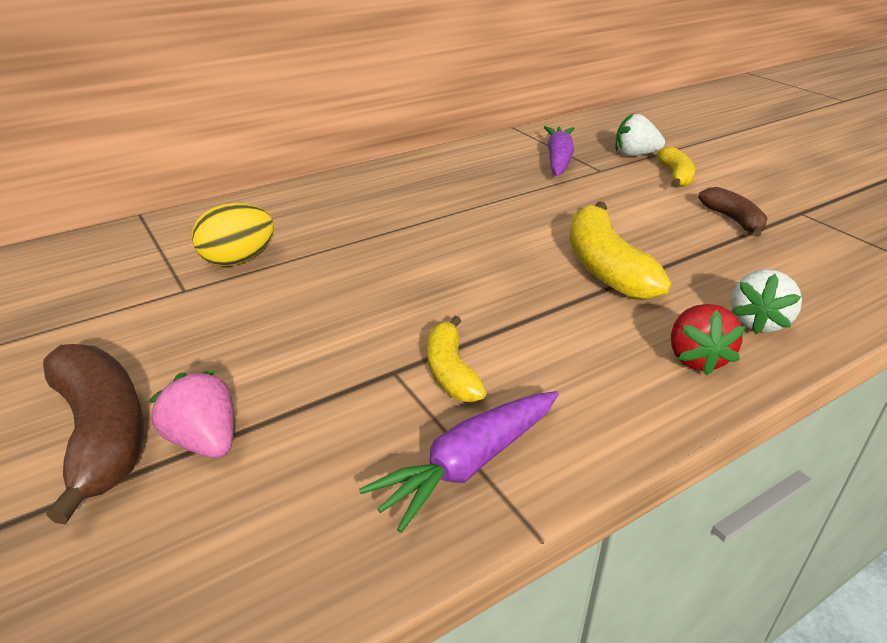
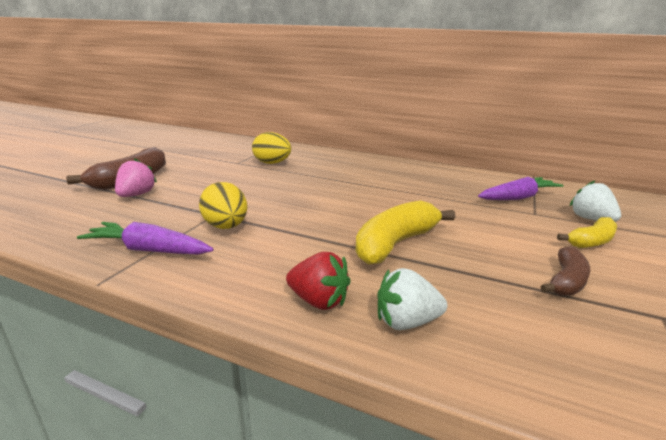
camera: 55 degrees right, 10 degrees down
yellow banana [427,316,486,403] -> yellow egg [199,182,247,229]
red strawberry [671,304,745,375] -> red strawberry turned 120 degrees counterclockwise [286,252,351,310]

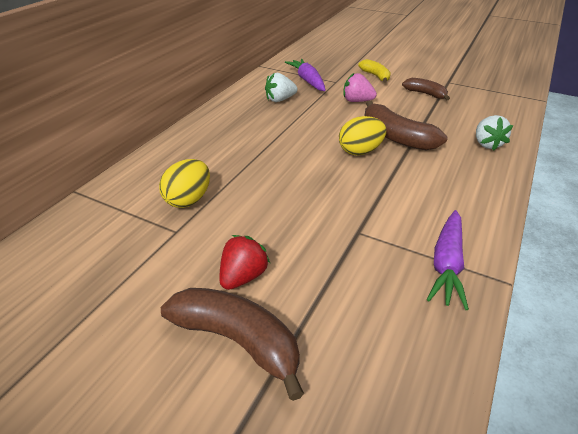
camera: 85 degrees left, 15 degrees up
pink strawberry [115,158,157,197] -> pink strawberry moved to [343,73,377,102]
yellow egg [199,182,247,229] -> yellow egg moved to [339,116,386,155]
red strawberry [286,252,351,310] -> red strawberry moved to [219,235,270,290]
yellow banana [355,200,455,265] -> brown banana [365,101,447,150]
white strawberry [570,181,621,222] -> white strawberry moved to [265,73,297,102]

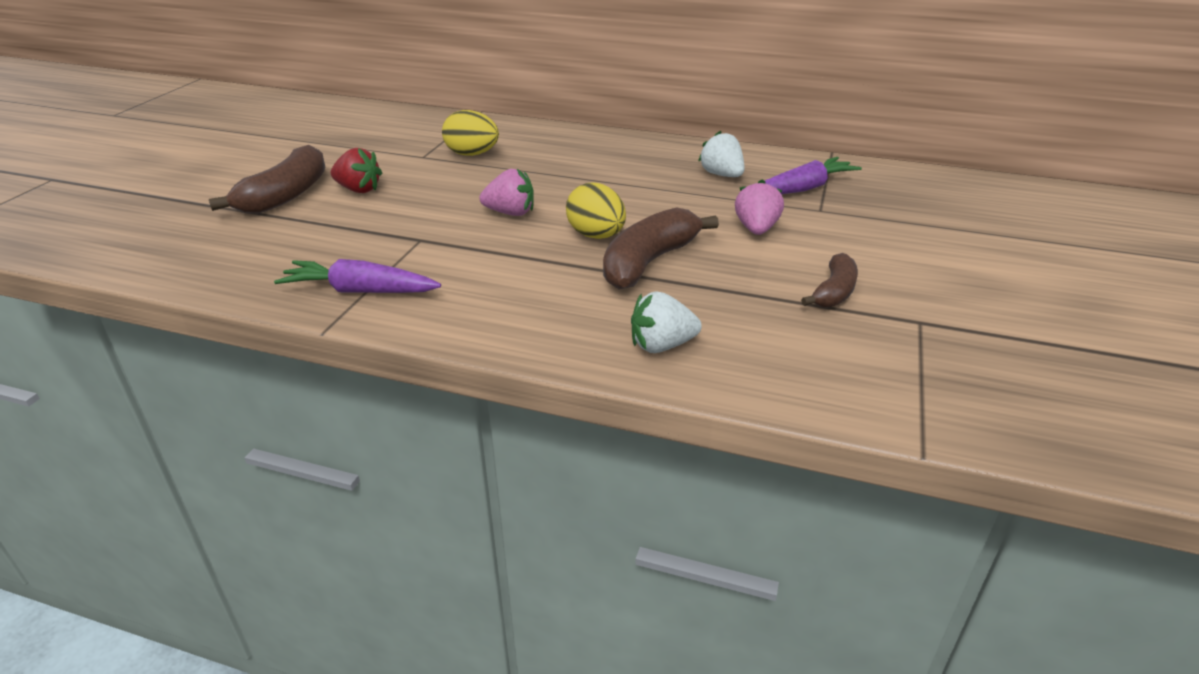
camera: 80 degrees right, 5 degrees down
yellow banana [358,59,391,83] -> none
none -> pink strawberry [480,169,534,216]

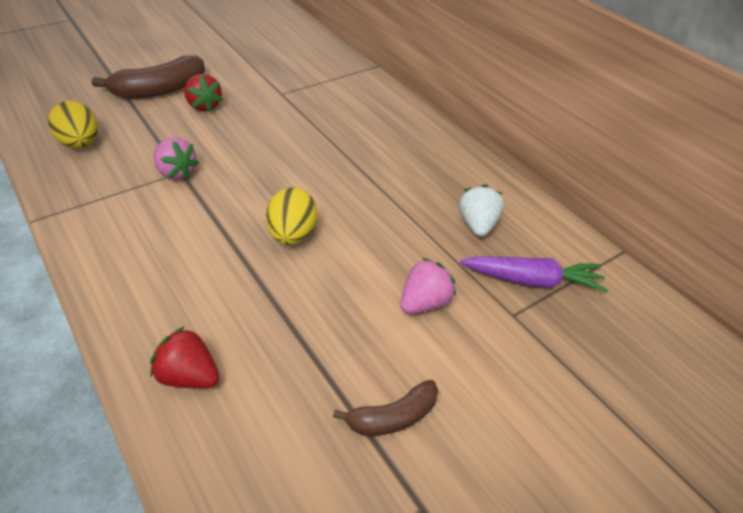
camera: 35 degrees right, 10 degrees up
purple carrot [274,259,441,293] -> none
yellow egg [442,110,499,156] -> yellow egg moved to [48,101,98,149]
pink strawberry [480,169,534,216] -> pink strawberry moved to [153,138,199,180]
brown banana [603,207,719,290] -> none
white strawberry [631,291,702,353] -> red strawberry [150,326,219,388]

